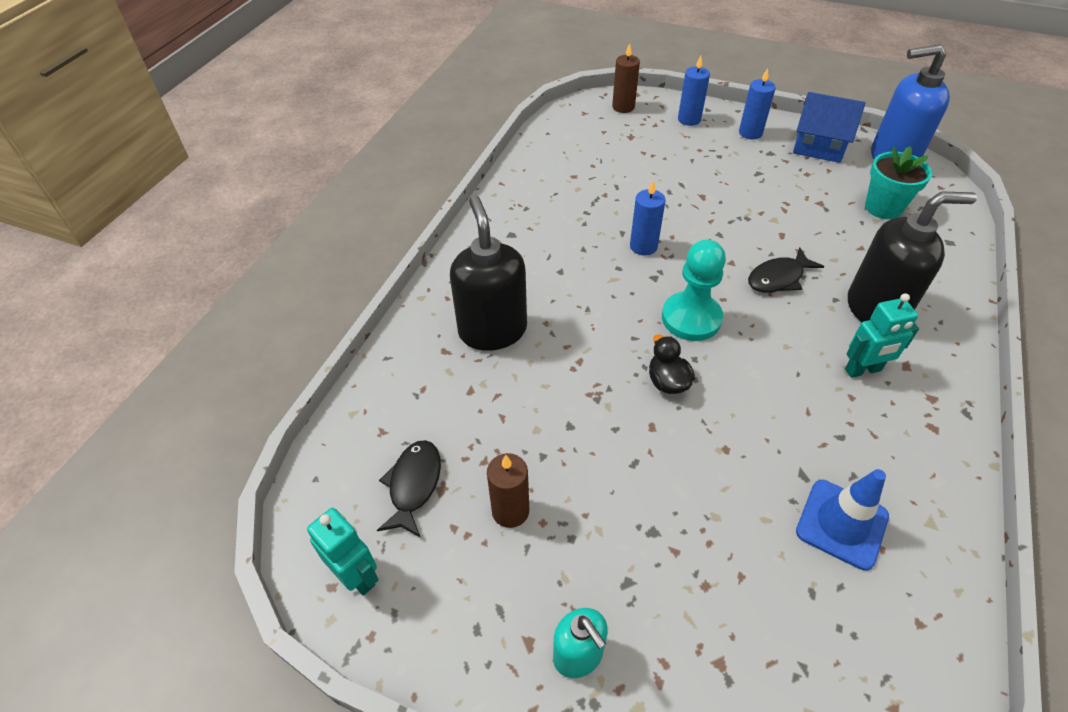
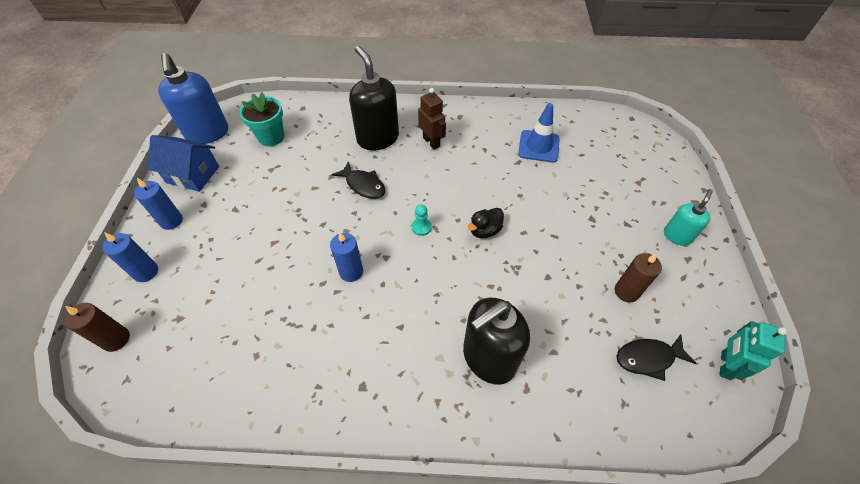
camera: 110 degrees left, 5 degrees up
turquoise pawn [662,240,726,341] -> turquoise pawn [412,205,432,236], size x0.46
blue house [793,92,865,163] -> blue house turned 75 degrees counterclockwise [148,135,219,192]
turquoise robot [845,293,919,378] -> brown robot [418,88,446,150]

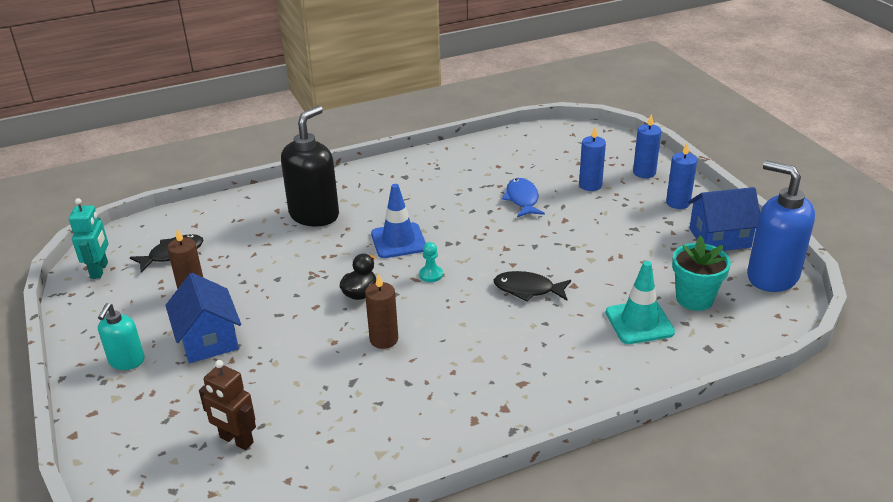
camera: 155 degrees right, 20 degrees down
brown candle [64,303,130,352] -> brown candle moved to [365,273,398,349]
blue candle [330,232,363,282] -> blue candle moved to [579,127,606,191]
black soap dispenser [349,46,399,150] -> none
brown robot [418,88,446,150] -> brown robot moved to [199,360,256,450]
blue traffic cone [518,103,560,163] -> blue traffic cone moved to [371,184,426,258]
none -> blue house [165,273,241,363]
none -> blue fish [502,178,545,217]
none -> turquoise traffic cone [606,261,675,344]

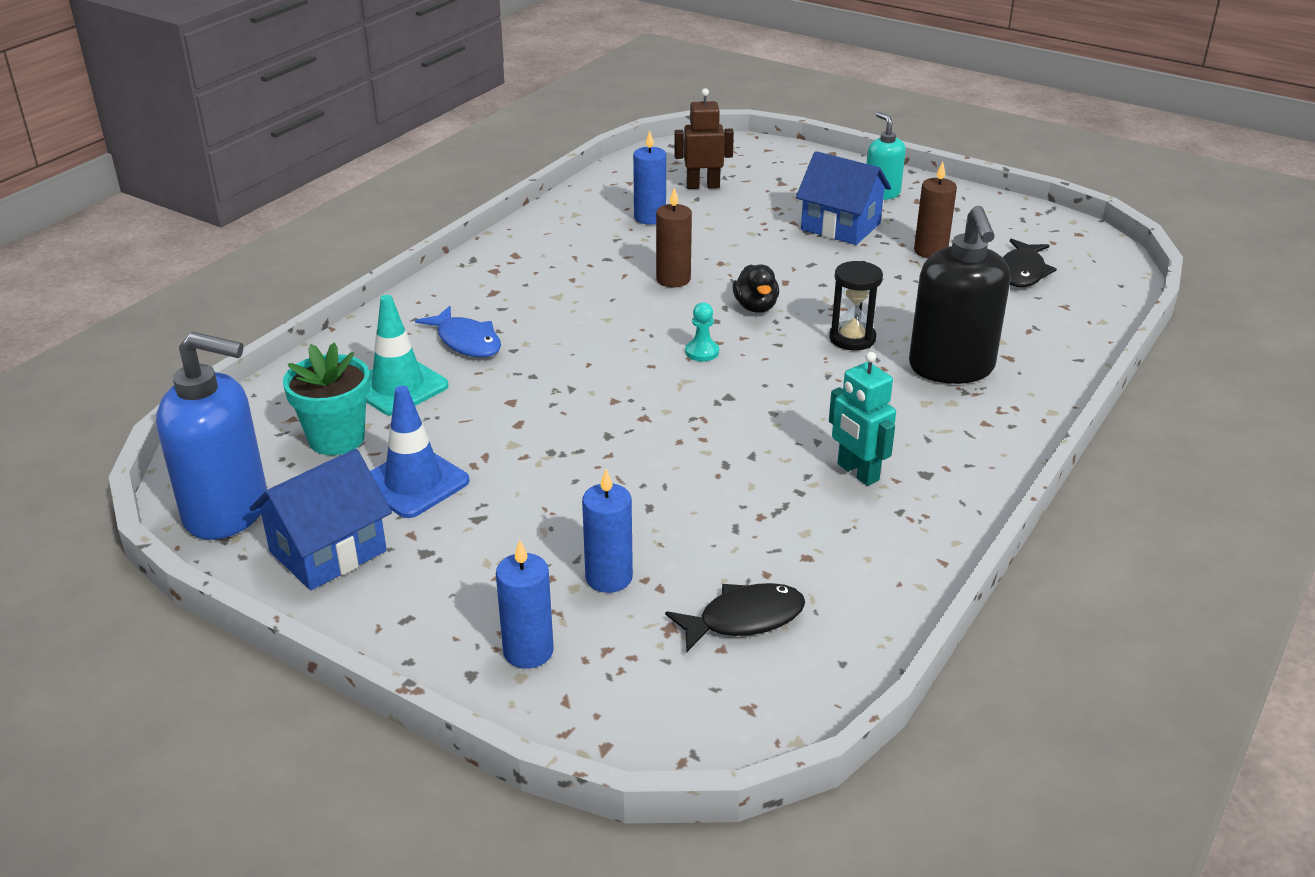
camera: 145 degrees right, 0 degrees up
turquoise robot [69,198,108,279] -> turquoise robot moved to [829,352,896,486]
blue traffic cone [371,184,426,258] -> blue traffic cone moved to [370,386,470,518]
black fish [494,271,571,302] -> black fish moved to [665,583,805,652]
blue fish [502,178,545,217] -> blue fish moved to [415,306,501,357]
blue candle [666,143,697,209] -> blue candle moved to [633,130,666,225]
none -> black hourglass [829,261,883,351]

